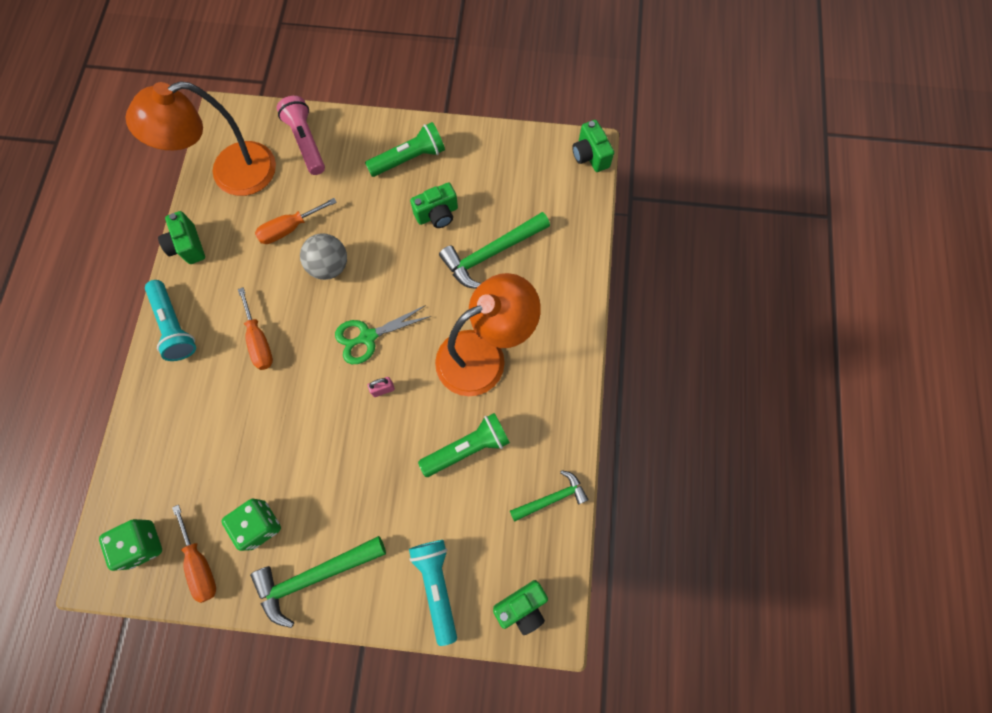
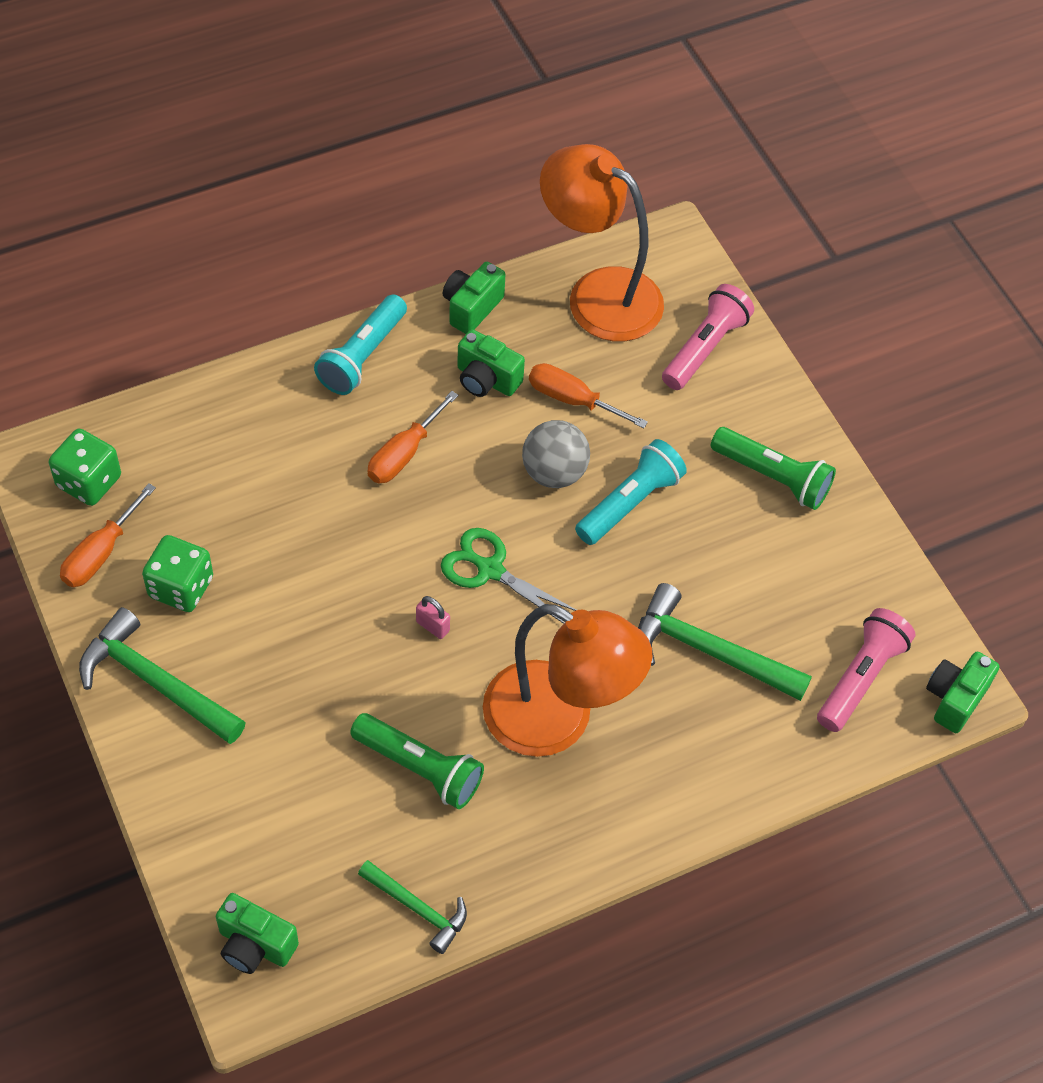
camera: 55 degrees right, 15 degrees down
turquoise flashlight [409,540,457,646] -> turquoise flashlight moved to [575,439,687,545]
green camera [410,183,458,228] -> green camera moved to [457,329,525,397]
none -> pink flashlight [817,608,915,732]

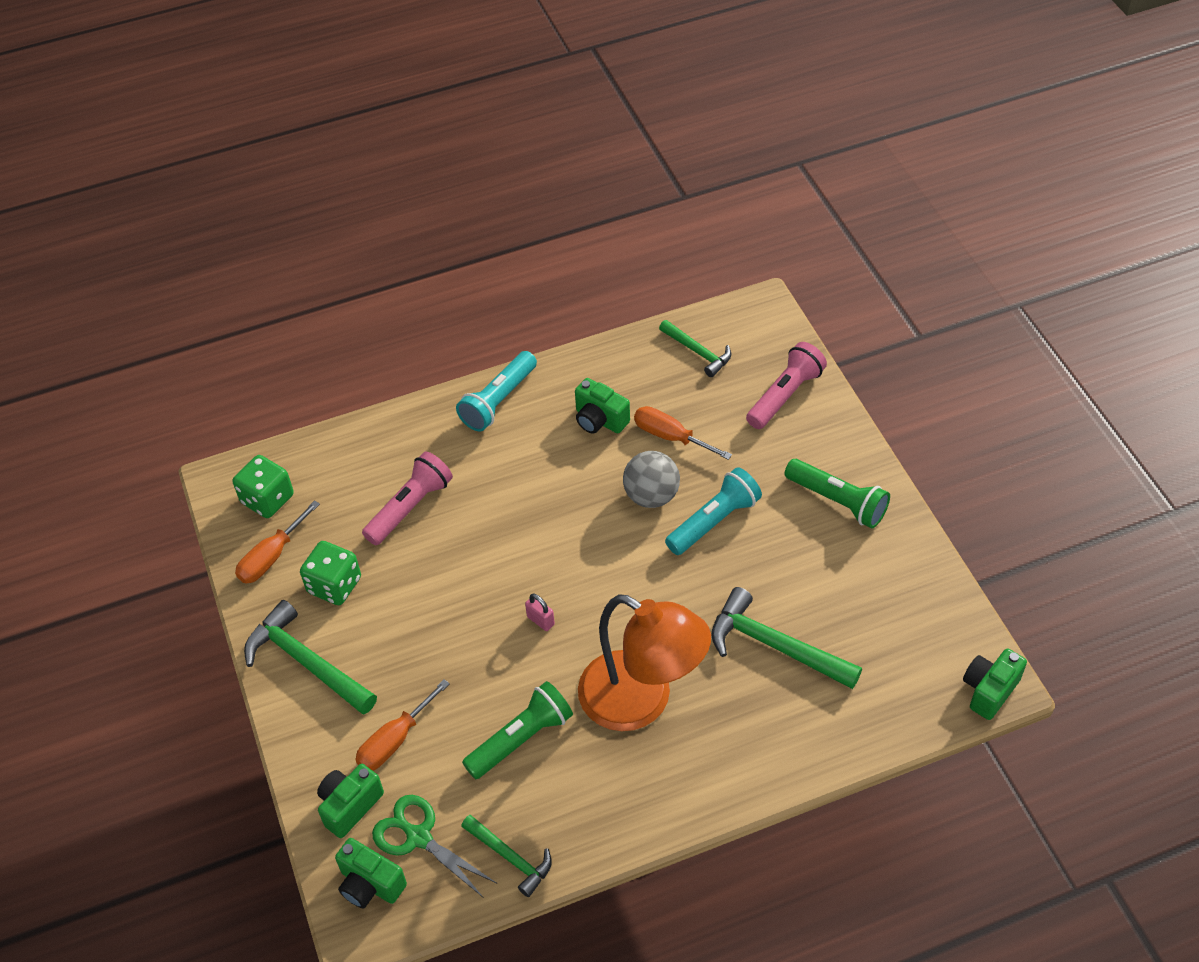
camera: 10 degrees right, 5 degrees down
green flashlight [350,713,484,809] -> green flashlight turned 75 degrees counterclockwise [462,681,573,779]
orange screwdriver [367,391,459,483] -> orange screwdriver moved to [355,679,450,771]
green scissors [441,528,576,624] -> green scissors moved to [372,795,496,898]
green camera [443,262,505,334] -> green camera moved to [317,764,384,838]
orange lamp [540,144,664,341] -> green hammer [659,320,731,377]
pink flashlight [817,608,915,732] -> pink flashlight moved to [362,451,453,545]

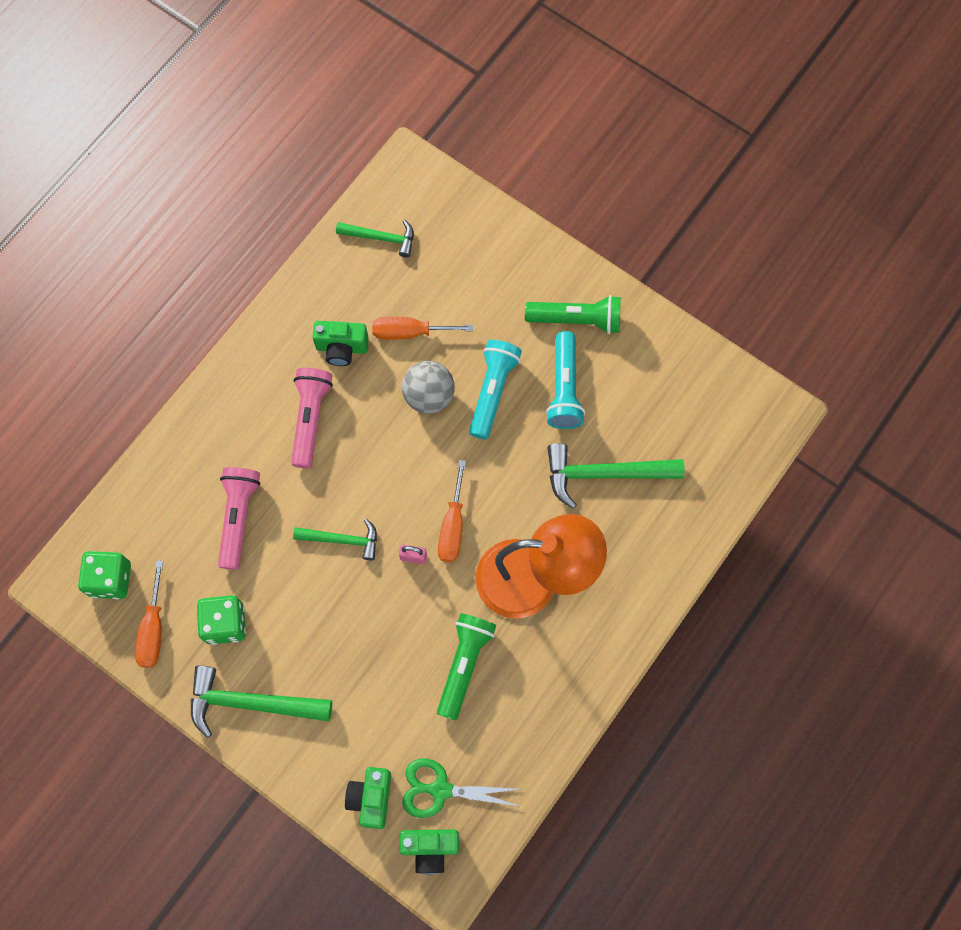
camera: 35 degrees left, 20 degrees up
orange screwdriver [355,679,450,771] -> orange screwdriver moved to [438,460,466,562]
turquoise flashlight [456,351,537,431] -> turquoise flashlight moved to [546,331,585,429]
green hammer [461,815,552,897] -> green hammer moved to [293,519,377,560]
pink flashlight [746,342,827,429] -> pink flashlight moved to [291,368,333,468]
green camera [963,649,1027,720] -> none

